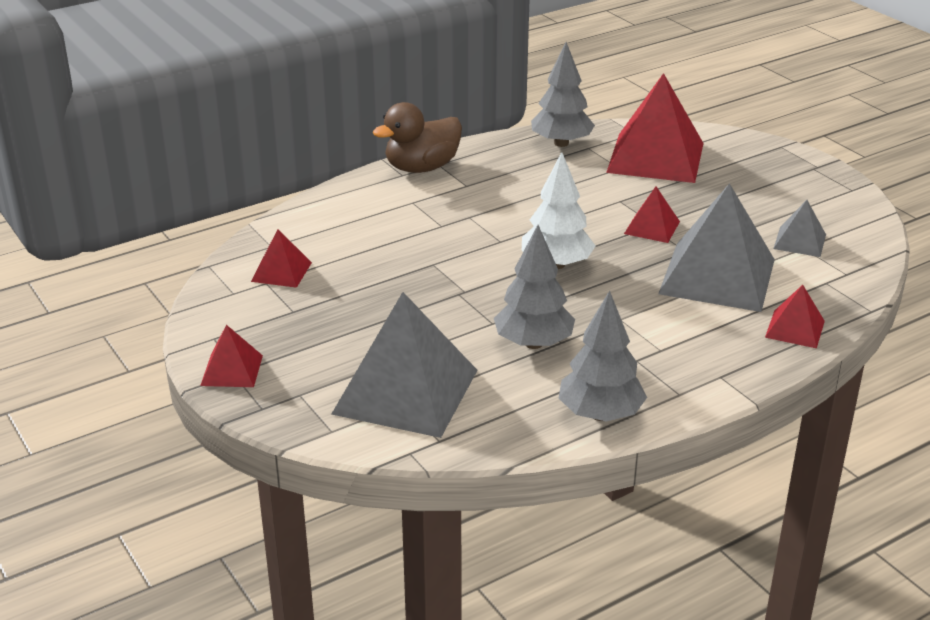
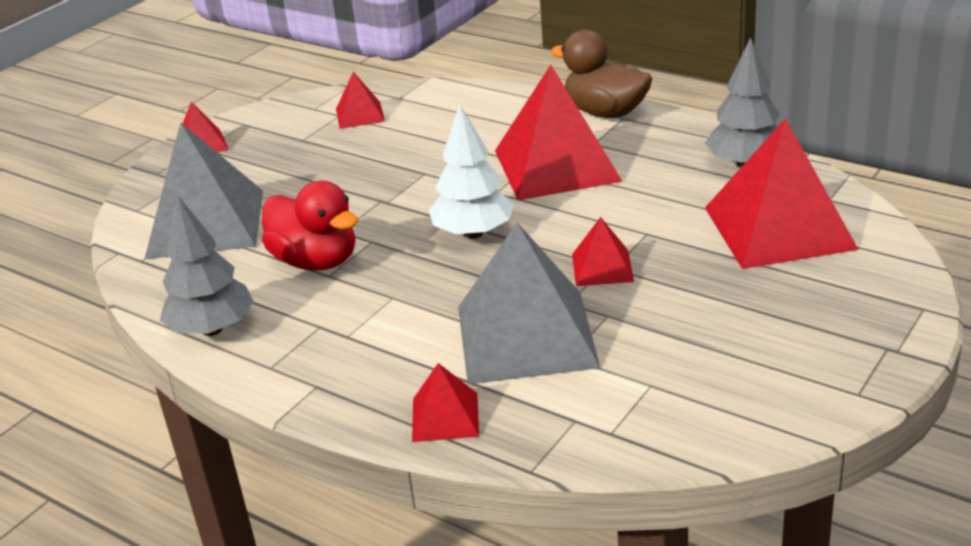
camera: 70 degrees right, 0 degrees up
grey tree [494,225,575,349] -> red duck [262,181,358,271]
grey pyramid [773,200,826,257] -> none
none -> red pyramid [495,65,623,201]

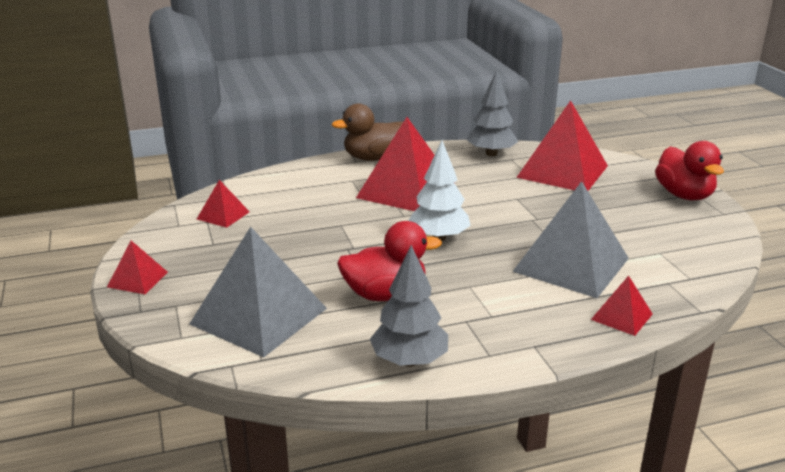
camera: 55 degrees left, 5 degrees down
red pyramid [572,217,634,286] -> none
none -> red duck [655,141,724,200]

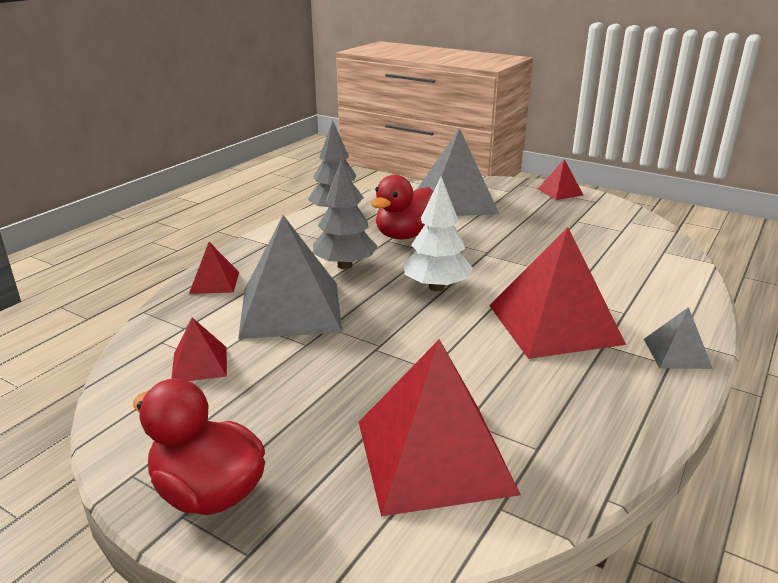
camera: 140 degrees right, 0 degrees up
red pyramid [197,180,250,228] -> red pyramid moved to [171,317,227,381]
brown duck [332,103,403,161] -> grey pyramid [644,307,713,369]
grey tree [467,70,518,156] -> grey tree moved to [313,159,378,269]

